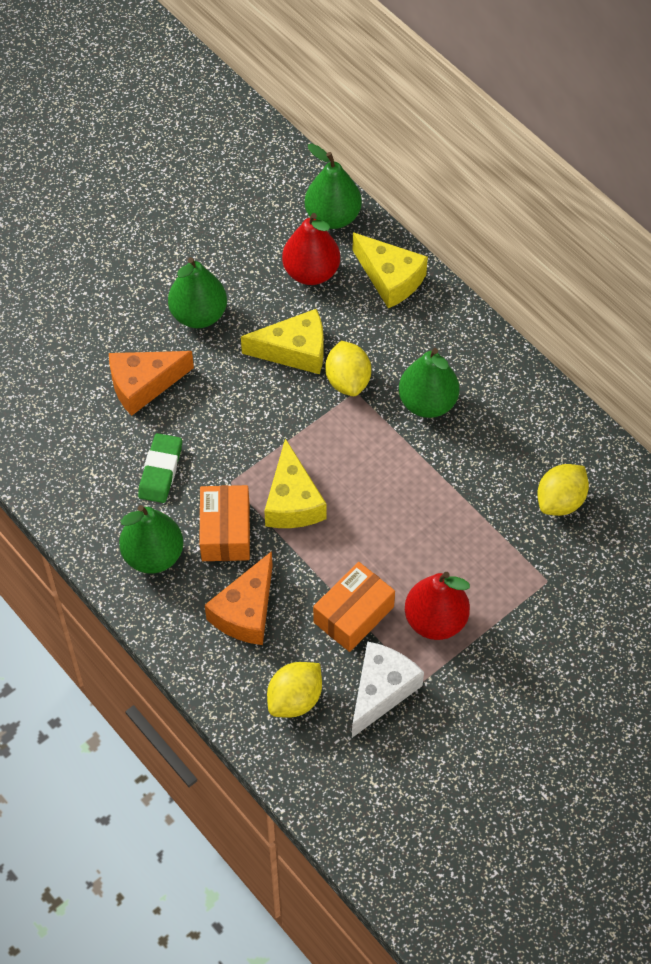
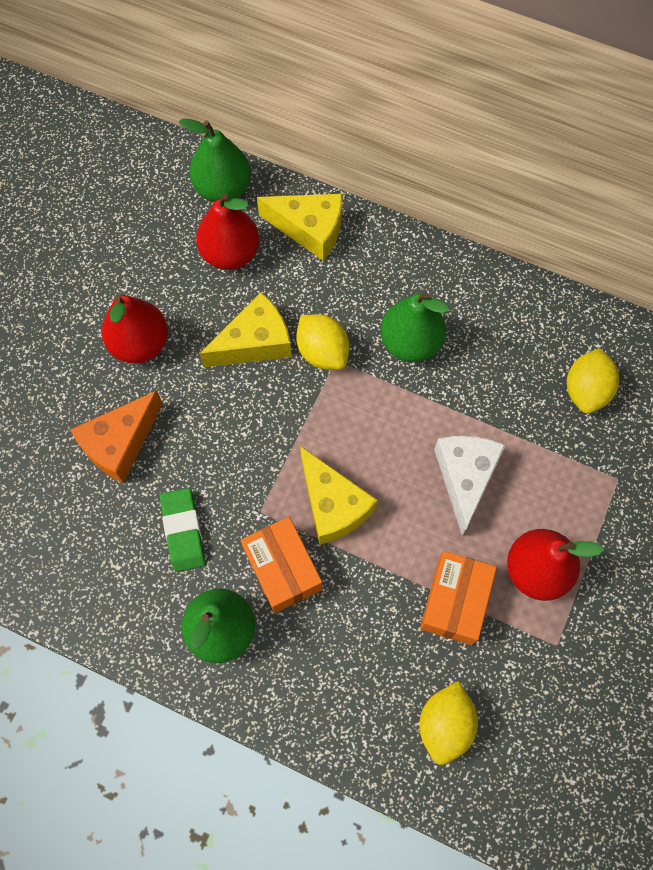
camera: 25 degrees left, 10 degrees up
green pear [168,257,227,328] -> red pear [101,295,168,364]
orange cheese [205,551,273,645] -> none
white cheese [352,641,424,738] -> white cheese moved to [434,436,506,536]

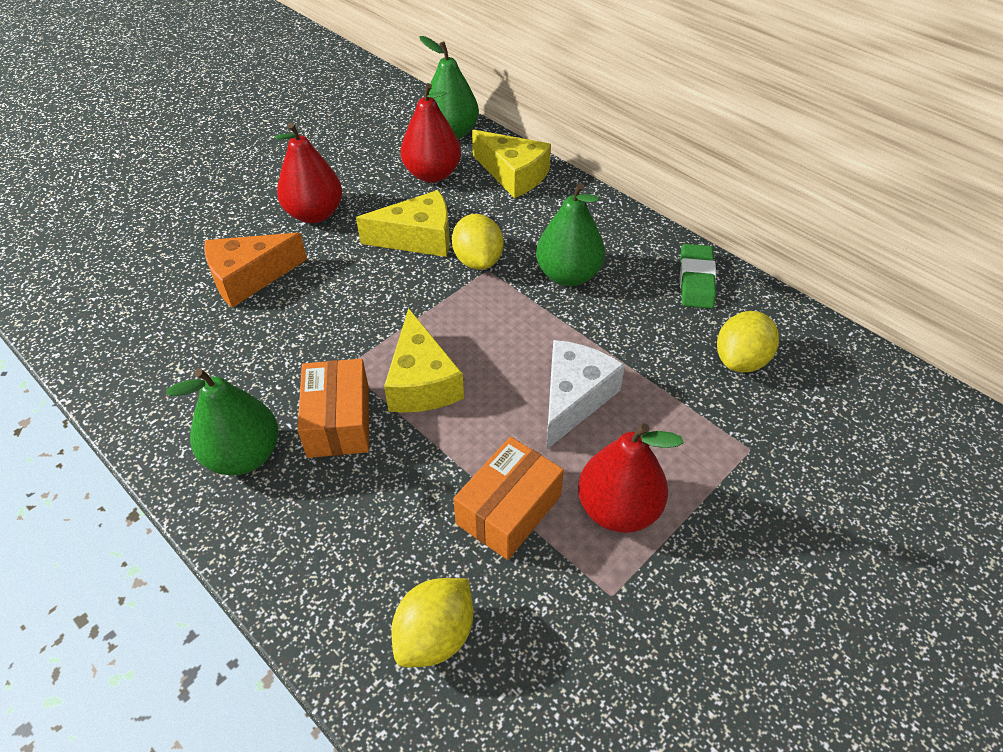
camera: 20 degrees right, 20 degrees down
green eraser [160,488,205,572] -> green eraser moved to [680,244,716,308]

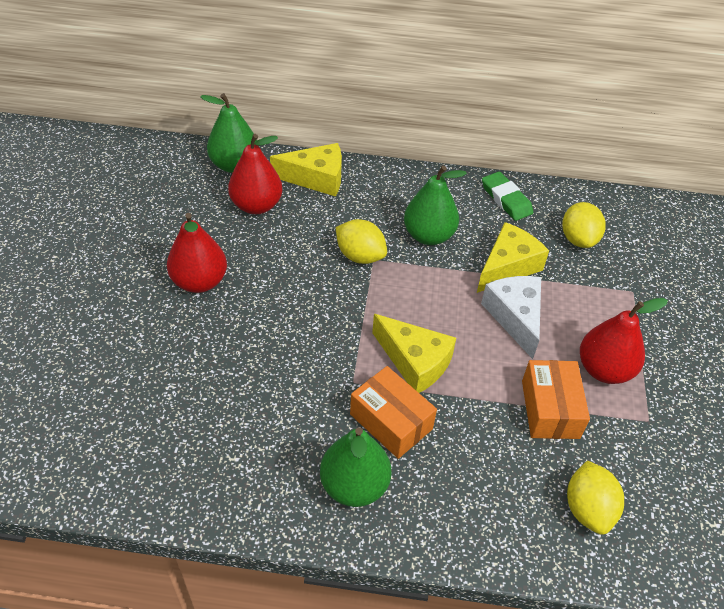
camera: 40 degrees left, 0 degrees up
orange cheese [204,233,307,308] -> none
yellow cheese [356,190,450,257] -> yellow cheese moved to [477,222,549,293]

